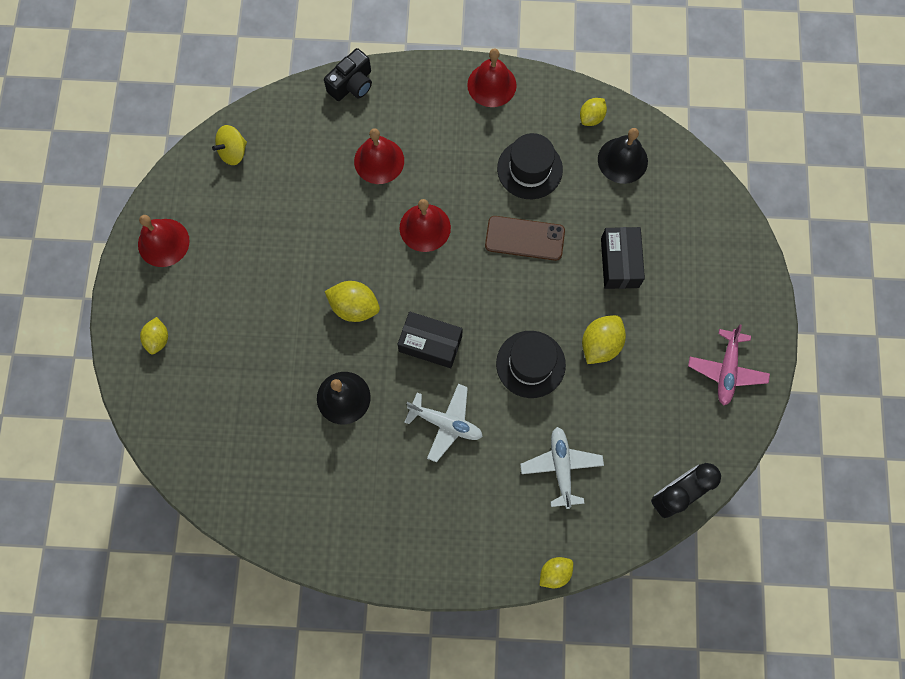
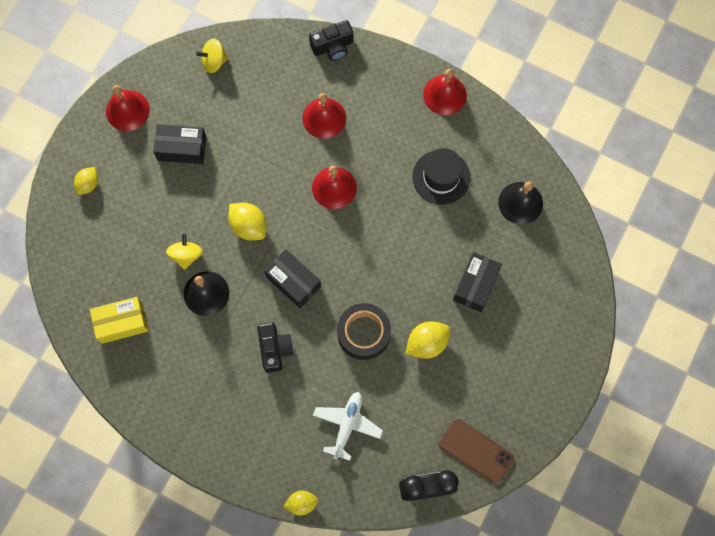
camera: 25 degrees right, 0 degrees up
white plane [405,384,483,463] -> black camera [257,322,293,373]
brown phone [485,216,565,261] -> brown phone moved to [439,419,514,484]
black hat [496,331,566,398] -> black tape [337,303,391,360]
yellow lemon [580,98,607,126] -> none
pink plane [688,325,770,405] -> none
none -> yellow box [90,297,149,344]
none -> black box [153,124,207,164]
none -> yellow spinning top [166,233,203,270]

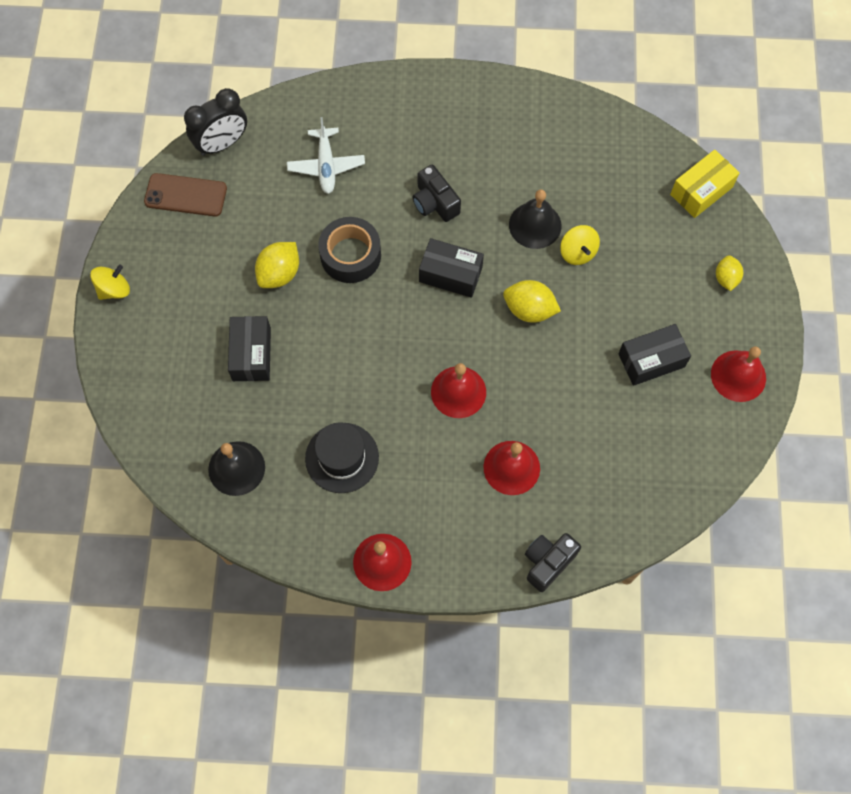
camera: 155 degrees right, 5 degrees down
yellow box [90,297,149,344] -> yellow box moved to [670,150,740,218]
yellow spinning top [196,38,228,73] -> yellow spinning top moved to [90,265,130,300]
yellow lemon [283,491,318,516] -> none

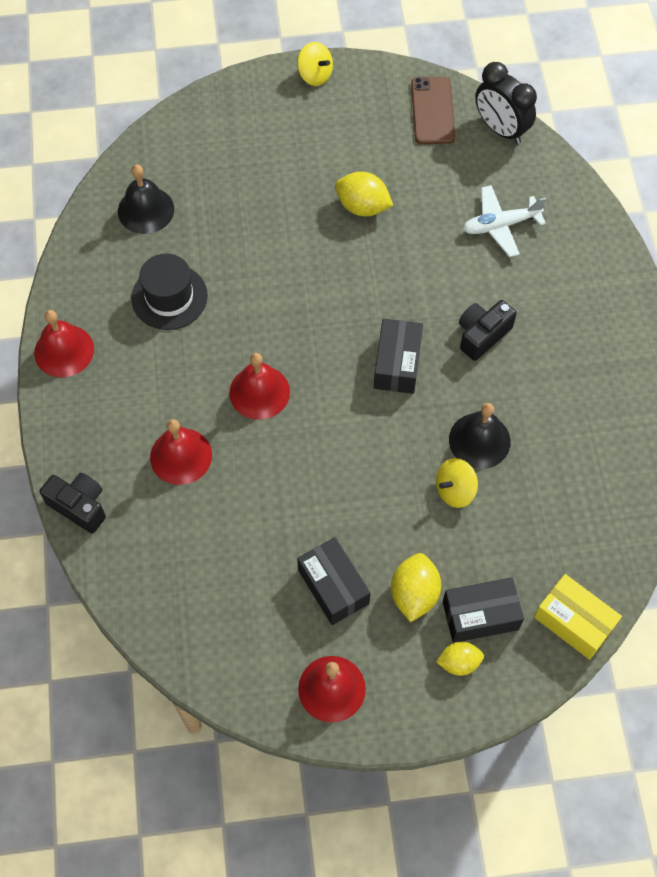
camera: 80 degrees right, 5 degrees down
black box [228,316,271,381] -> black box moved to [443,577,524,643]
black tape [318,217,381,283] -> none
yellow lemon [503,280,561,322] -> yellow lemon moved to [391,553,441,622]

